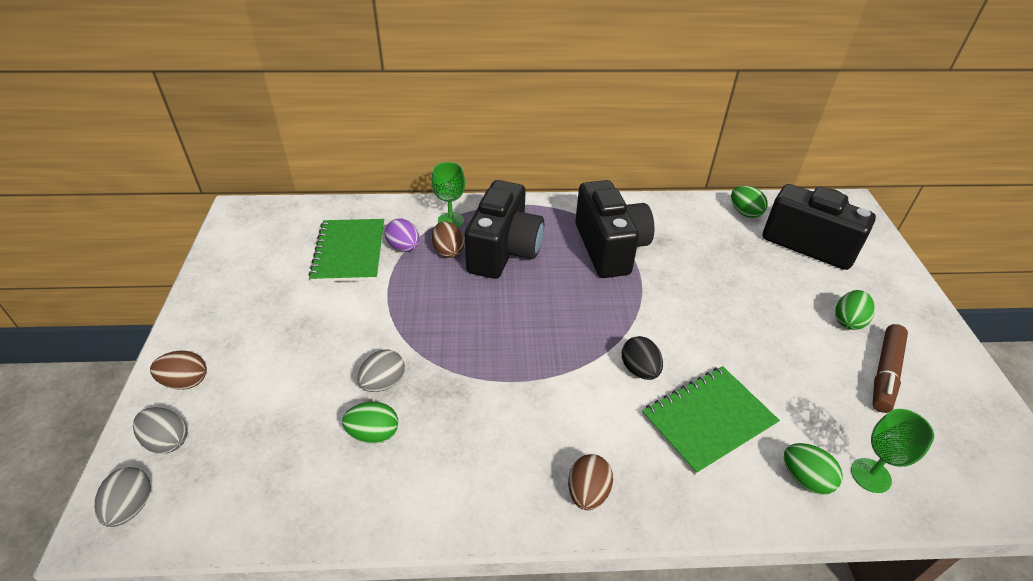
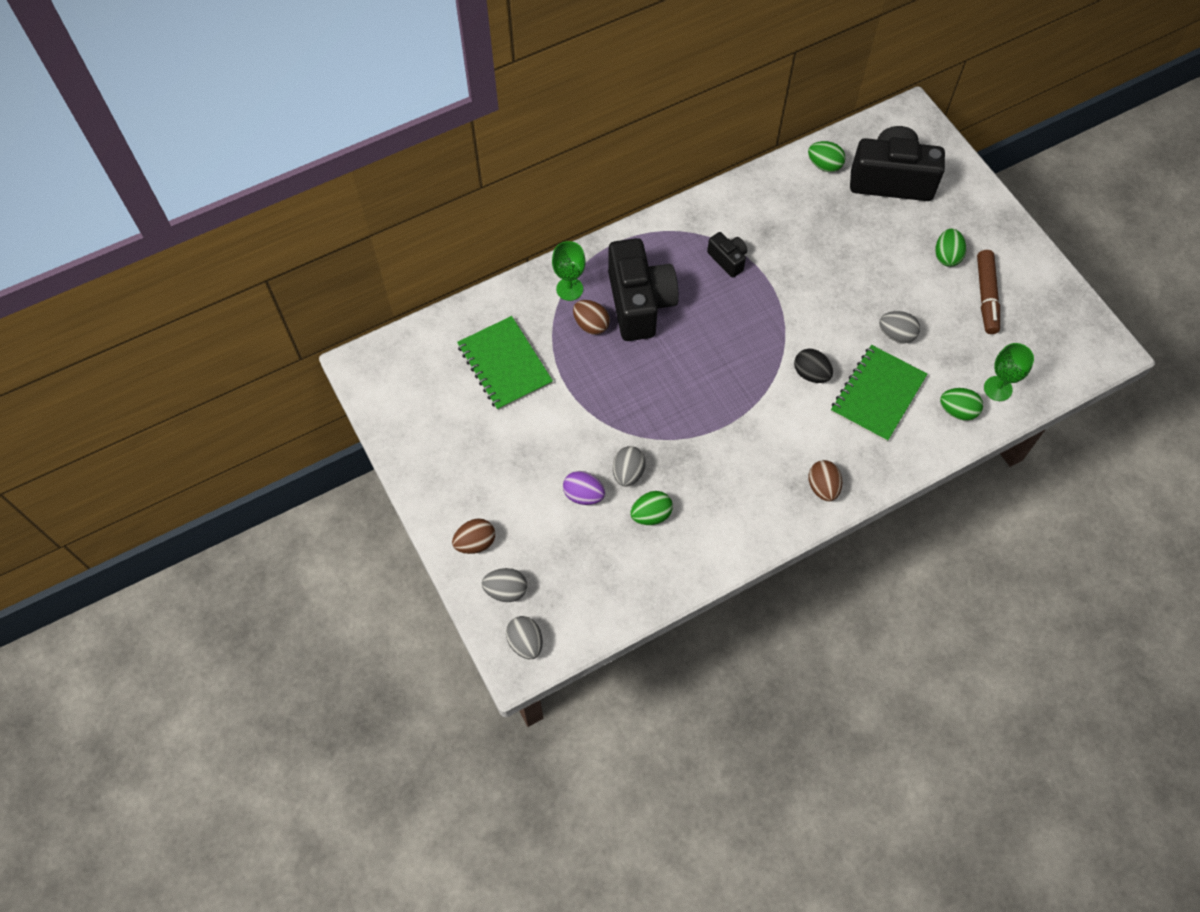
camera: 25 degrees left, 20 degrees up
purple egg [385,219,419,252] -> purple egg moved to [563,471,605,505]
black camera [575,180,654,278] -> black camera [707,232,747,278], size x0.47
none -> grey egg [879,311,920,343]

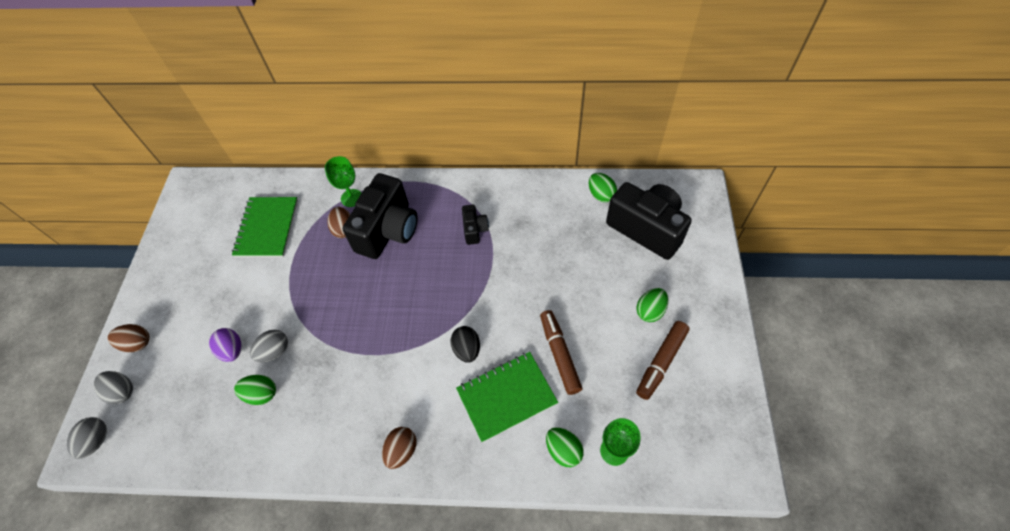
camera: 35 degrees right, 5 degrees down
grey egg [879,311,920,343] -> brown marker [540,310,582,395]

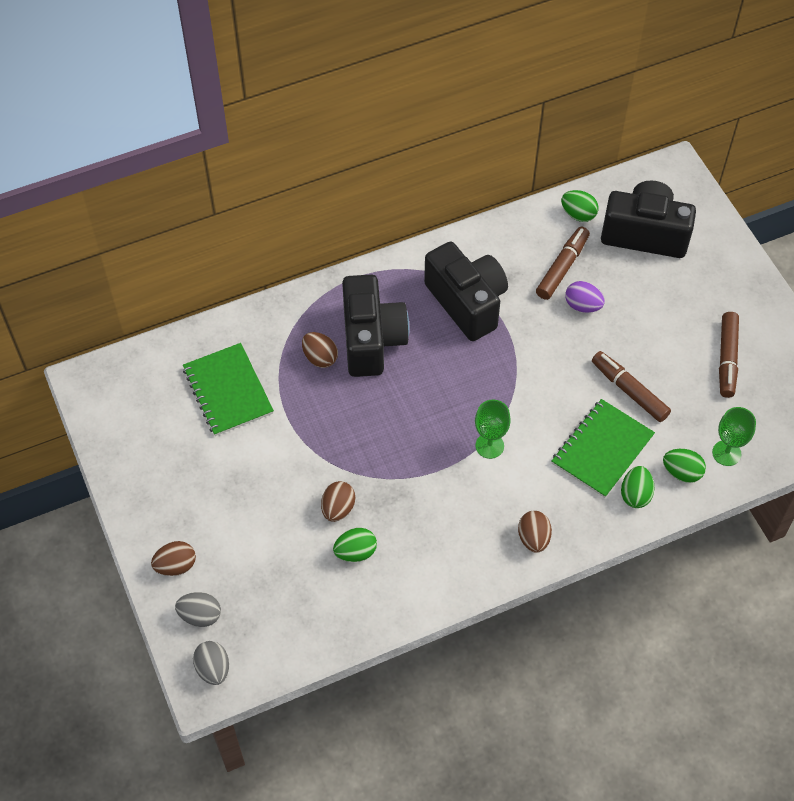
camera: 30 degrees left, 0 degrees up
purple egg [209,328,242,362] -> purple egg moved to [565,281,605,313]
grey egg [250,330,288,362] -> brown egg [321,481,355,522]
green goblet [325,156,361,207] -> green goblet moved to [475,400,511,459]
black egg [451,326,480,363] -> none
black camera [462,205,489,245] -> black camera [424,242,508,341], size x2.11
green egg [636,288,668,322] -> green egg moved to [621,466,654,508]
none -> brown marker [536,227,590,300]

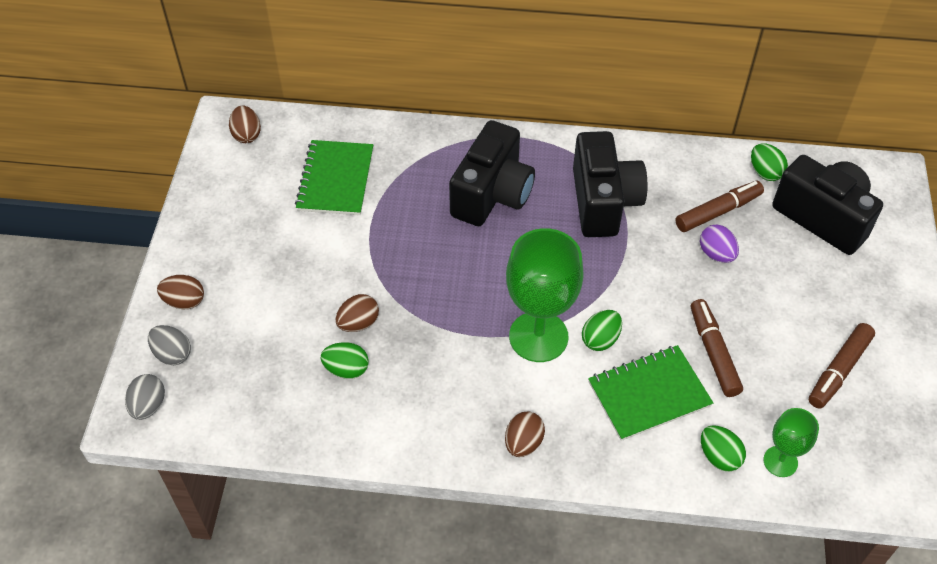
camera: 30 degrees right, 5 degrees down
brown egg [302,332,338,368] -> brown egg moved to [229,105,261,143]
green goblet [475,400,511,459] -> green goblet [506,228,584,362], size x1.88
green egg [621,466,654,508] -> green egg moved to [582,310,622,351]

